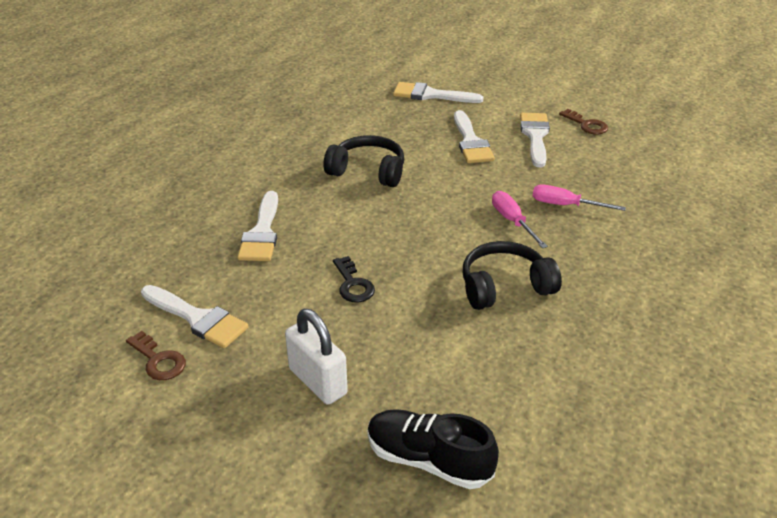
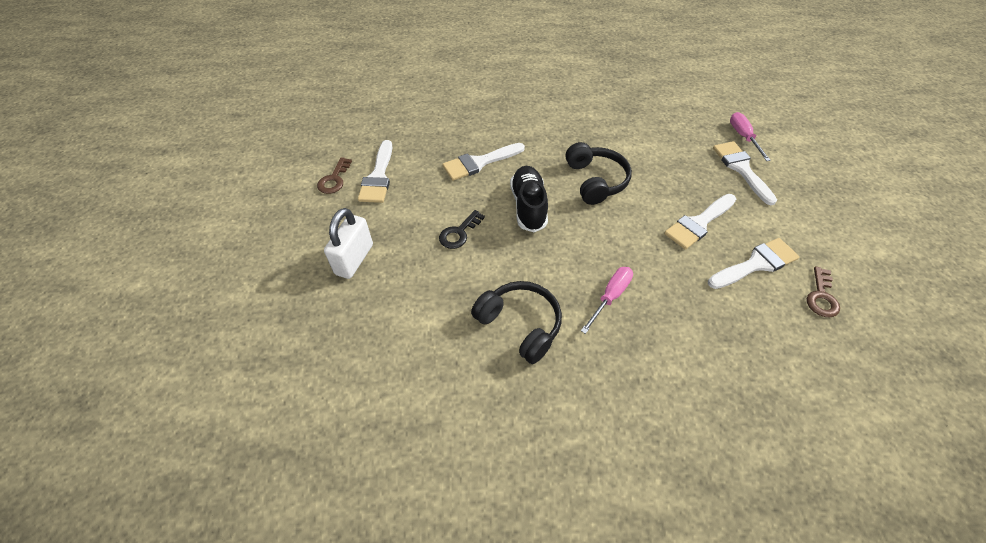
camera: 60 degrees right, 15 degrees up
black shoe [367,409,499,489] -> black shoe moved to [510,166,548,233]
pink screwdriver [533,184,626,211] -> pink screwdriver moved to [730,112,771,161]

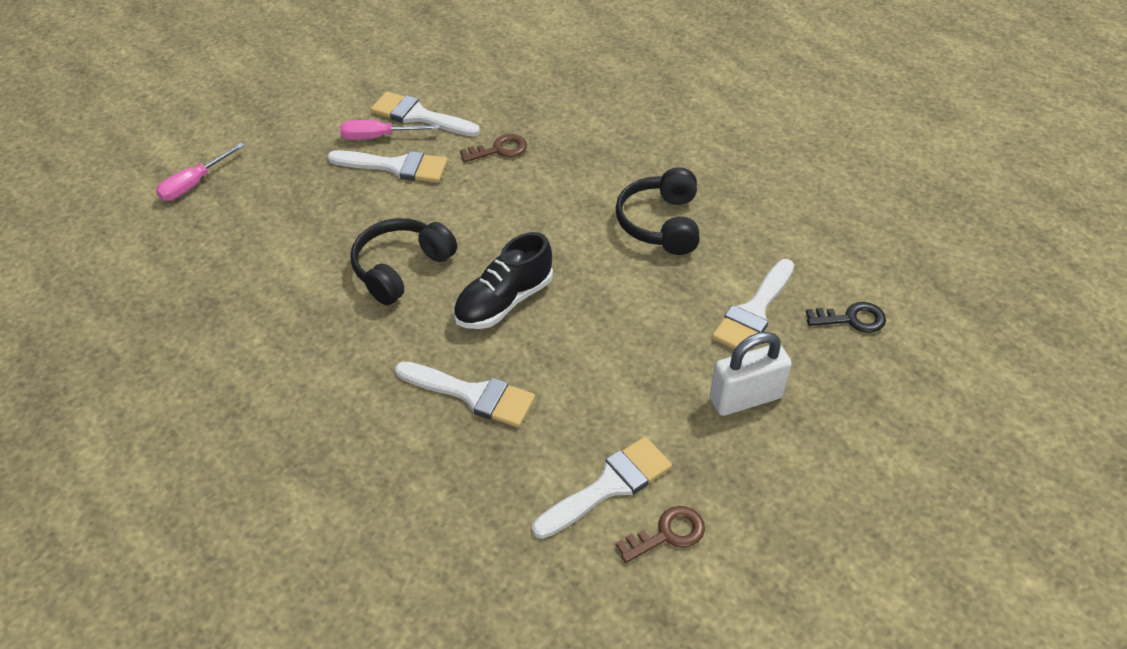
camera: 130 degrees left, 5 degrees down
black key [439,210,485,249] -> black key moved to [806,302,886,333]
pink screwdriver [581,267,633,334] -> pink screwdriver moved to [340,120,440,140]
white brush [713,141,777,205] -> white brush moved to [712,259,794,352]
brown key [807,267,840,317] -> brown key moved to [460,134,527,162]

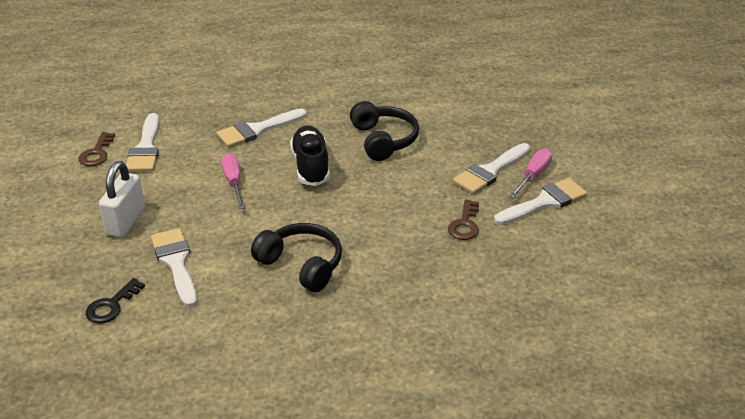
camera: 125 degrees right, 10 degrees down
pink screwdriver [156,143,245,201] -> pink screwdriver moved to [221,154,245,209]

